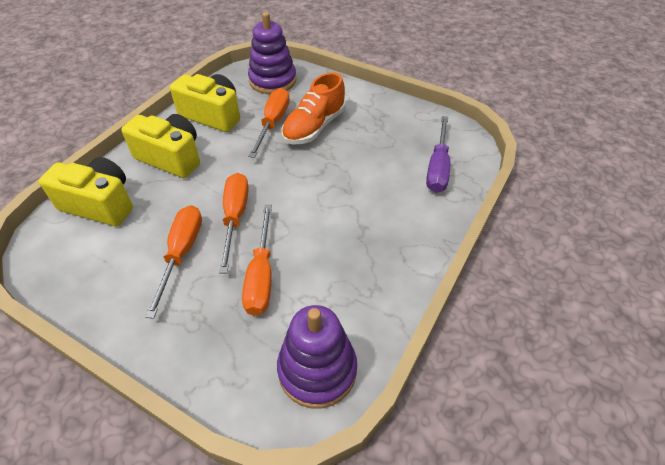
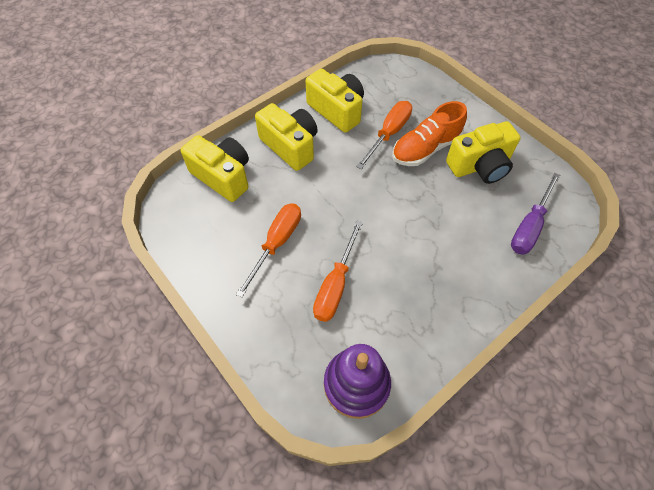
camera: 20 degrees right, 10 degrees up
orange screwdriver [219,173,249,273] -> none
purple stacking toy [248,12,296,94] -> none
none -> yellow camera [446,121,521,184]

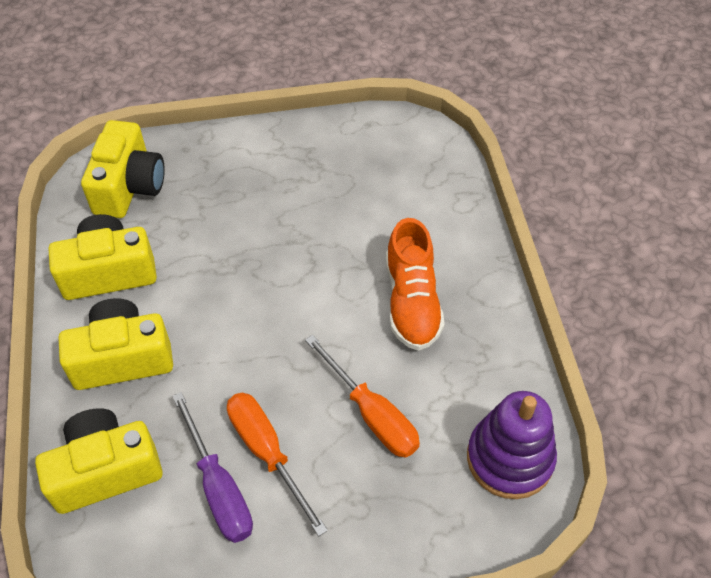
camera: 60 degrees left, 5 degrees down
orange screwdriver [356,101,412,169] -> none
orange shoe [392,101,467,166] -> orange shoe moved to [386,218,445,351]
yellow camera [446,121,521,184] -> yellow camera moved to [81,120,165,218]
purple screwdriver [511,173,561,255] -> purple screwdriver moved to [172,392,253,543]

